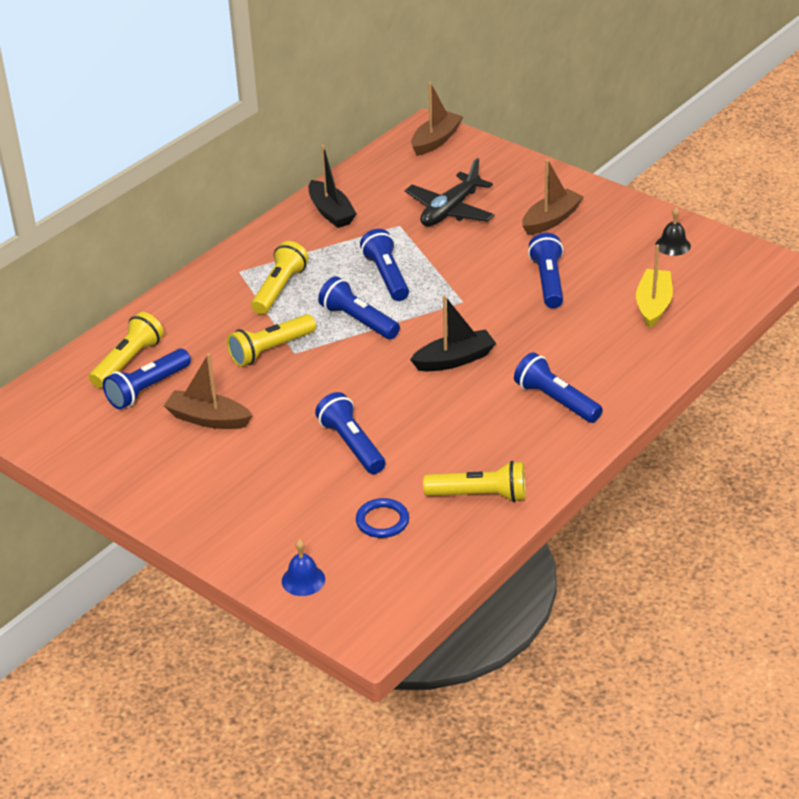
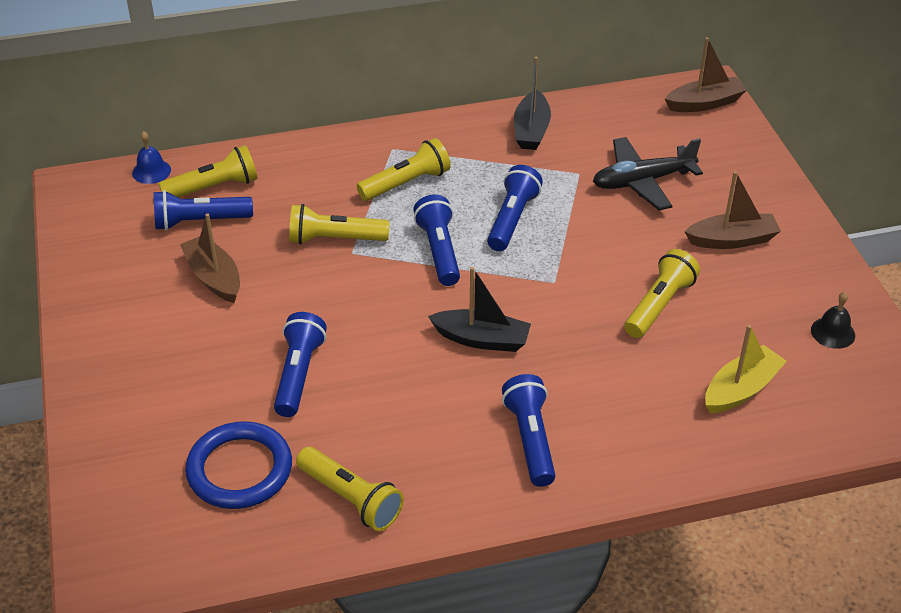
camera: 35 degrees right, 5 degrees up
blue bell [282,539,325,596] -> blue bell moved to [132,131,171,184]
blue ring [356,498,409,538] -> blue ring [185,421,292,509], size x1.73
blue flashlight [528,233,563,308] -> yellow flashlight [624,249,700,338]

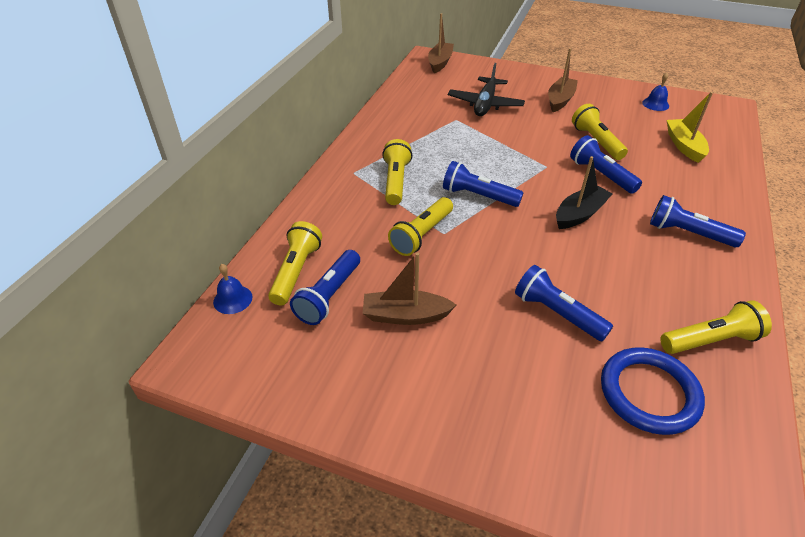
camera: 55 degrees left, 0 degrees up
blue flashlight [487,165,543,251] -> blue flashlight moved to [570,135,642,194]
black boat [514,57,551,150] -> none
black bell [811,292,855,349] -> blue bell [642,73,669,111]

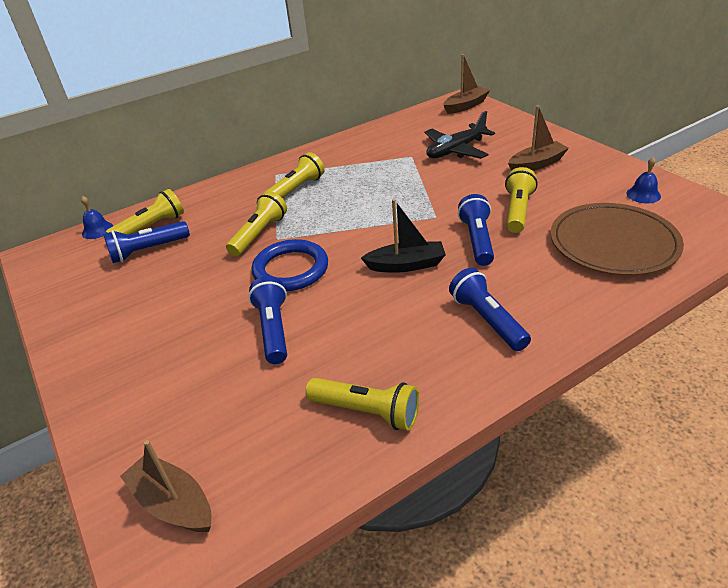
camera: 40 degrees right, 5 degrees down
brown boat [363,252,456,325] -> brown boat moved to [120,440,211,532]
yellow flashlight [388,197,453,256] -> yellow flashlight turned 135 degrees clockwise [226,191,287,256]
blue flashlight [443,161,523,207] -> none
blue ring [601,347,705,435] -> blue ring moved to [252,239,328,291]
yellow boat [667,92,713,163] -> brown plate [550,203,684,276]

